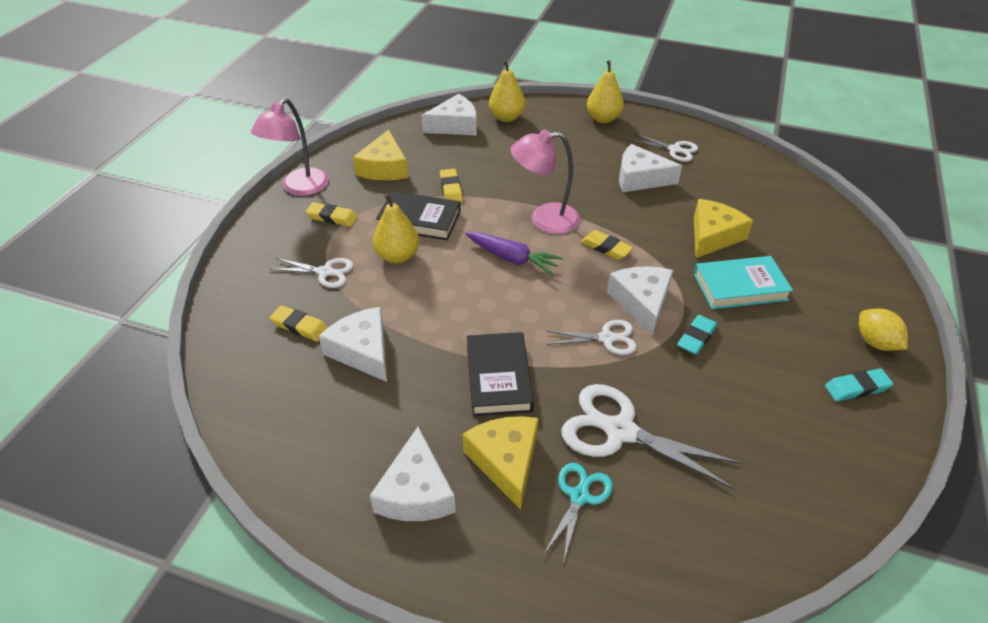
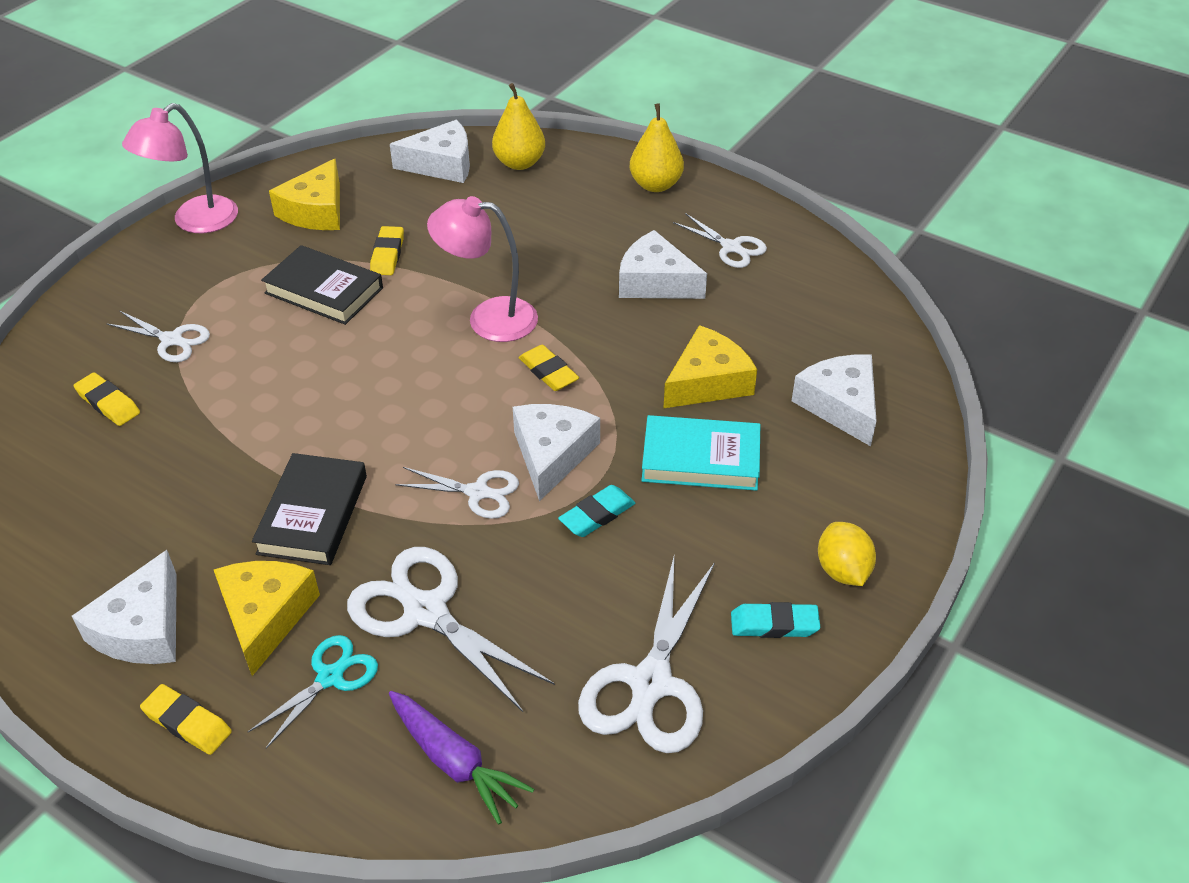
camera: 15 degrees right, 0 degrees up
yellow eraser [306,202,358,227] -> yellow eraser moved to [140,684,232,755]
white cheese [319,307,387,382] -> white cheese moved to [792,354,876,446]
yellow pear [373,194,419,263] -> none
purple carrot [466,232,563,275] -> purple carrot moved to [389,691,534,825]
none -> white scissors [578,557,715,753]

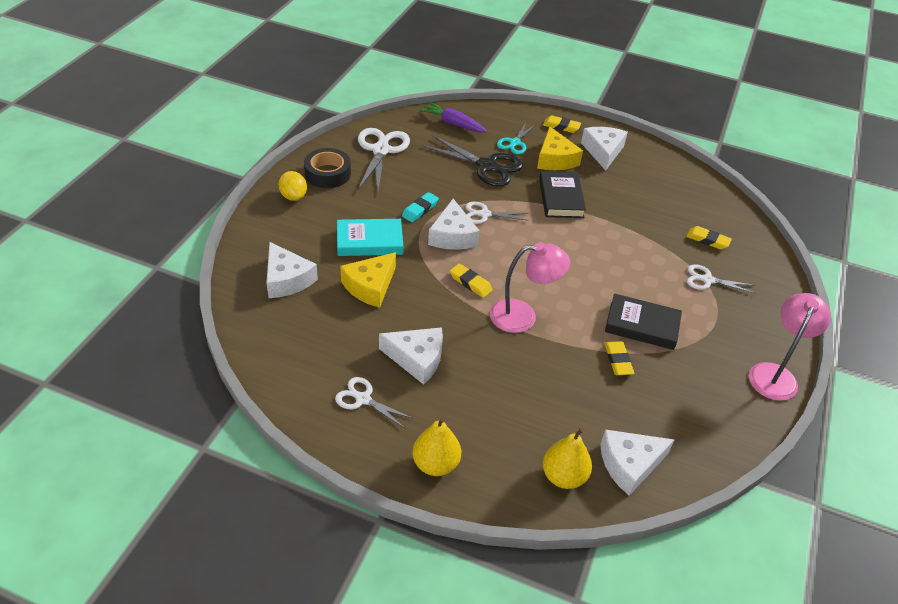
camera: 165 degrees right, 0 degrees up
yellow cheese [269,159,340,230] -> none
white scissors [347,547,555,712] -> black scissors [422,135,523,187]
turquoise eraser [731,602,820,638] -> black tape [304,148,351,188]

